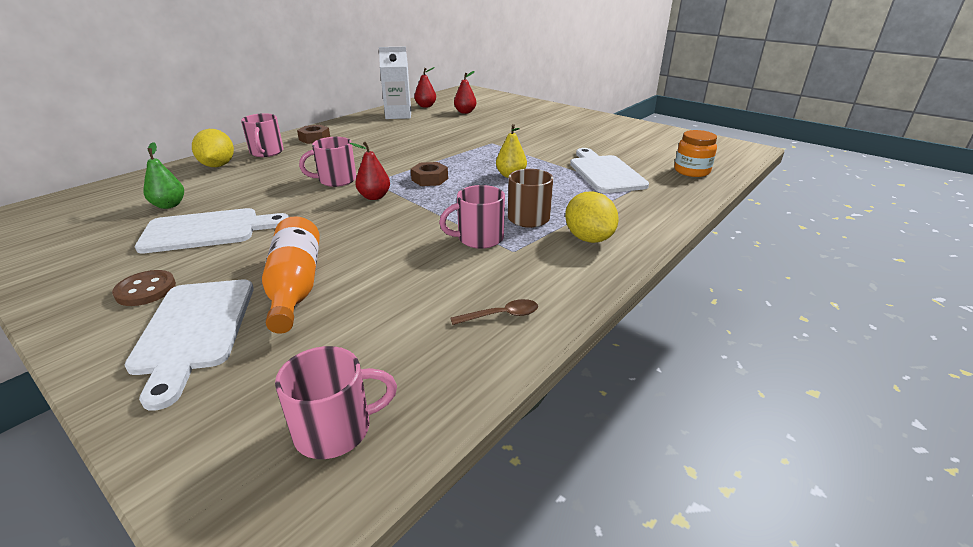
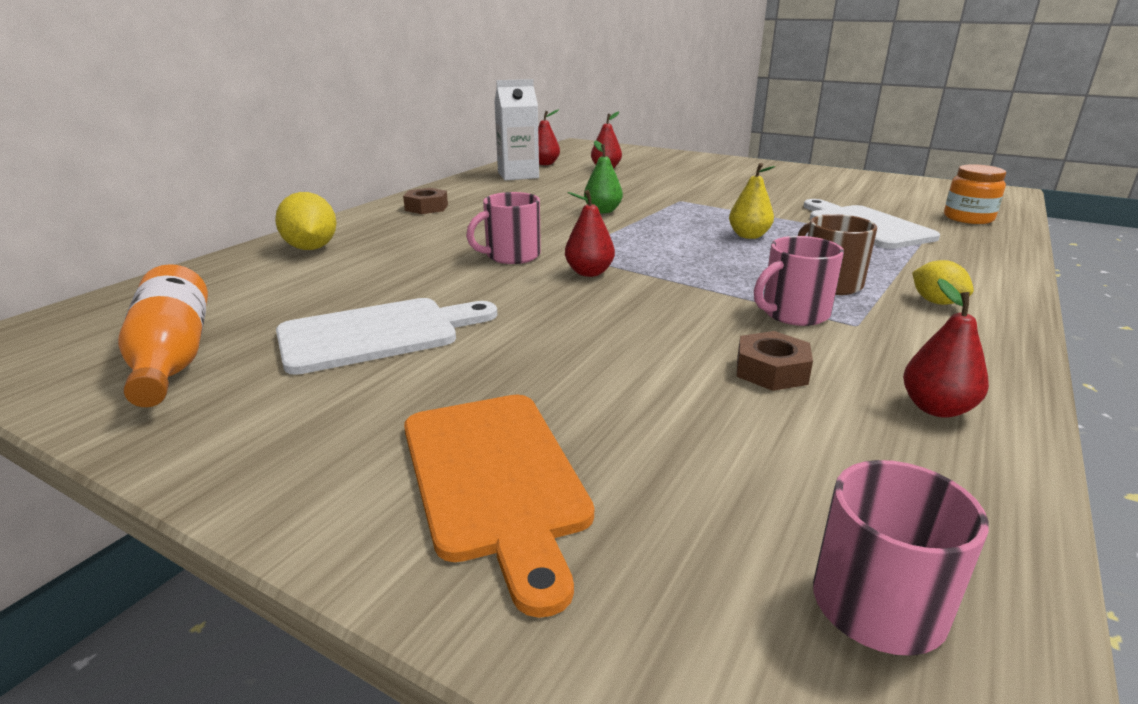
camera: 10 degrees left, 5 degrees down
brown button [112,270,176,306] -> none
white cutting board [124,280,254,411] -> orange cutting board [404,395,594,618]
green pear [143,142,184,209] -> green pear moved to [584,140,623,214]
pink mug [241,113,284,157] -> none
orange bottle [262,216,320,334] -> orange bottle moved to [118,264,208,407]
brown nut [411,162,448,186] -> brown nut moved to [737,331,813,391]
brown spoon [451,299,538,325] -> red pear [903,278,989,418]
yellow lemon [565,192,619,243] -> yellow lemon [912,260,974,305], size x0.64

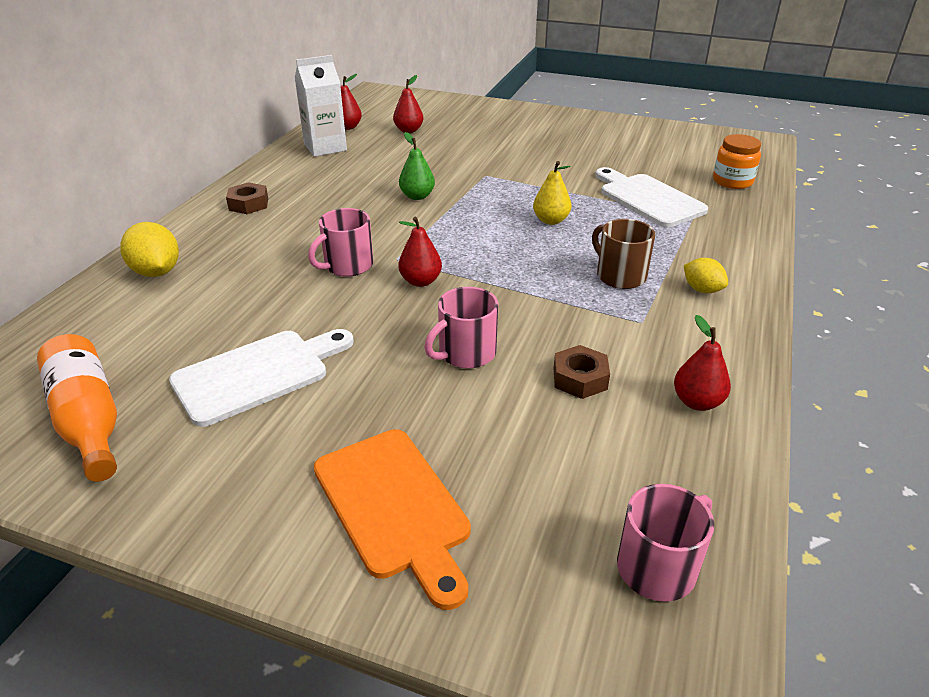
camera: 10 degrees left, 10 degrees up
pink mug [754,236,844,326] -> pink mug moved to [424,287,498,368]

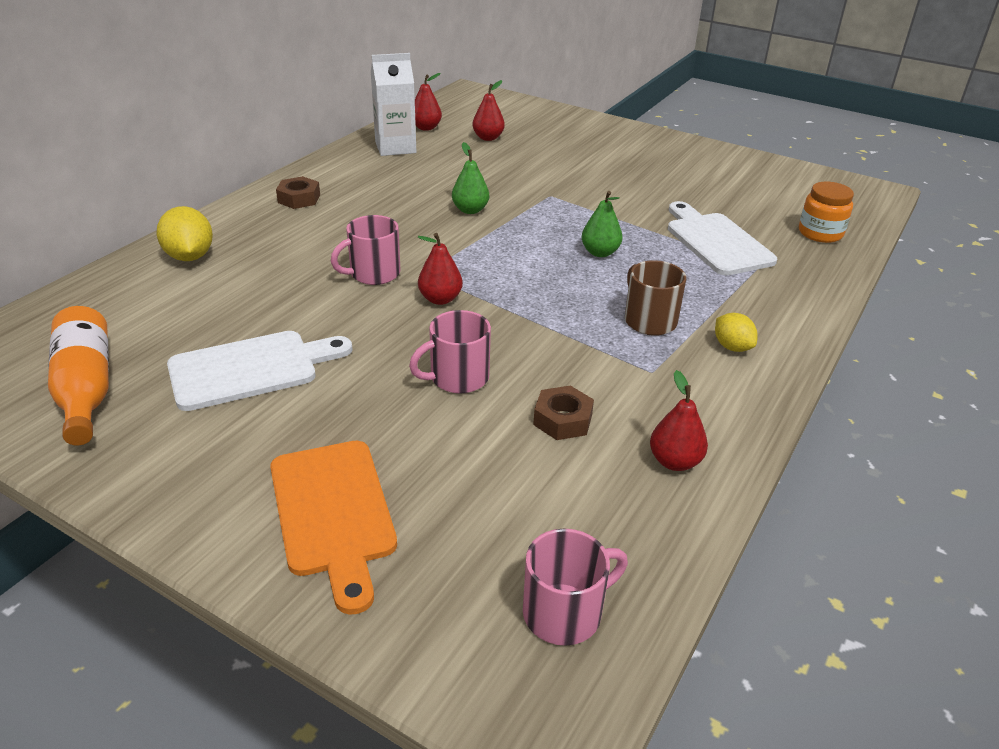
camera: 10 degrees right, 0 degrees up
yellow pear [533,161,572,225] -> green pear [581,191,623,257]

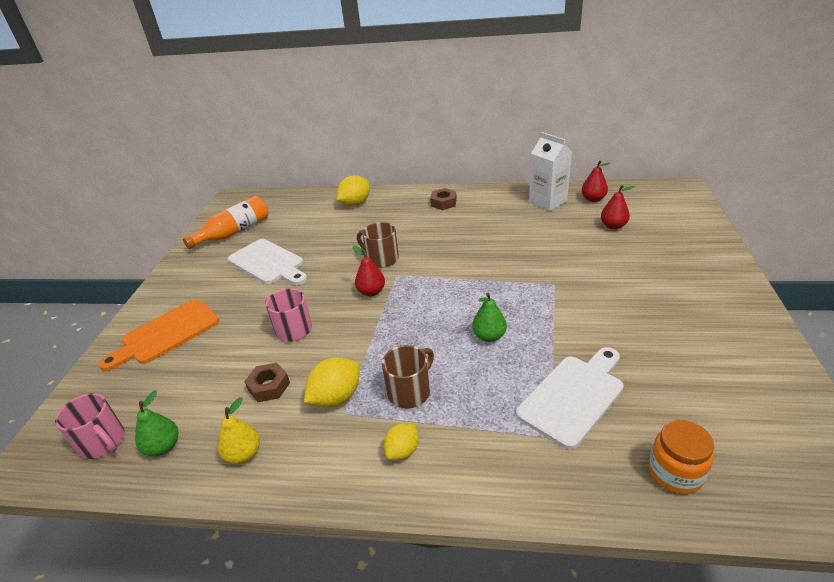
camera: 70 degrees right, 0 degrees up
pink mug [331,215,400,285] -> brown mug [357,222,399,268]
green pear [452,142,489,214] -> green pear moved to [135,390,178,456]
red pear [650,370,708,471] -> yellow pear [218,397,260,464]
none -> yellow lemon [304,357,360,407]

